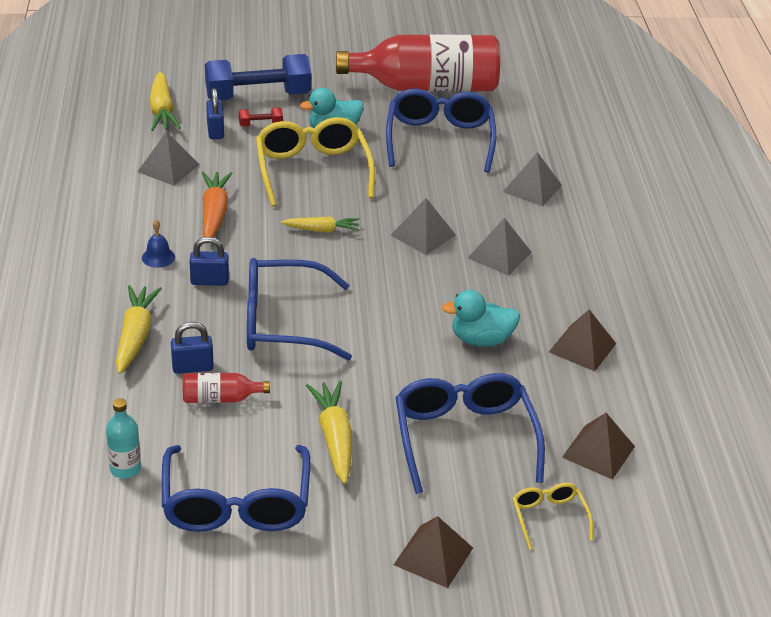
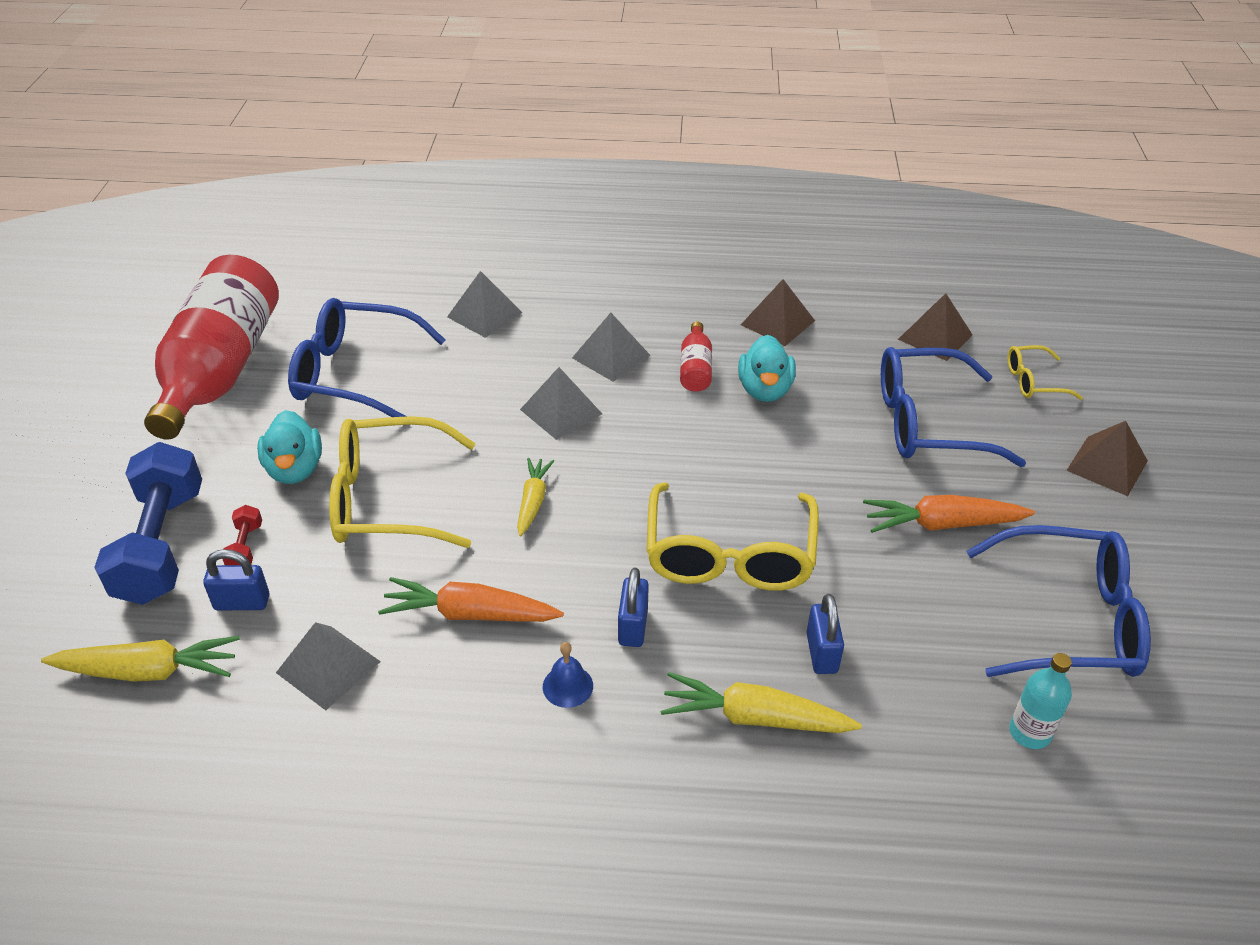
camera: 80 degrees left, 5 degrees up
red bottle [183,373,270,403] -> red bottle moved to [680,322,712,392]
blue glasses [247,258,352,360] -> yellow glasses [647,482,819,591]
yellow carrot [306,381,352,484] -> orange carrot [863,495,1035,533]

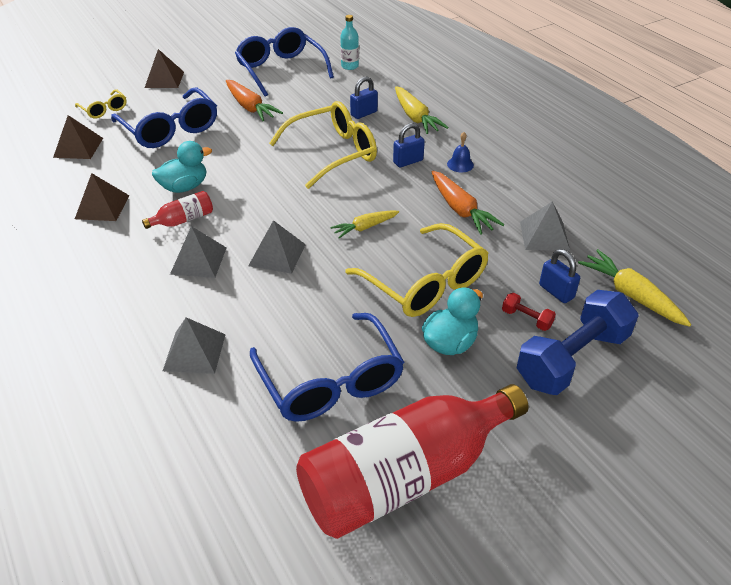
camera: 125 degrees left, 0 degrees up
red dumbbell [223,505,262,565] -> red dumbbell turned 75 degrees clockwise [502,293,556,331]

